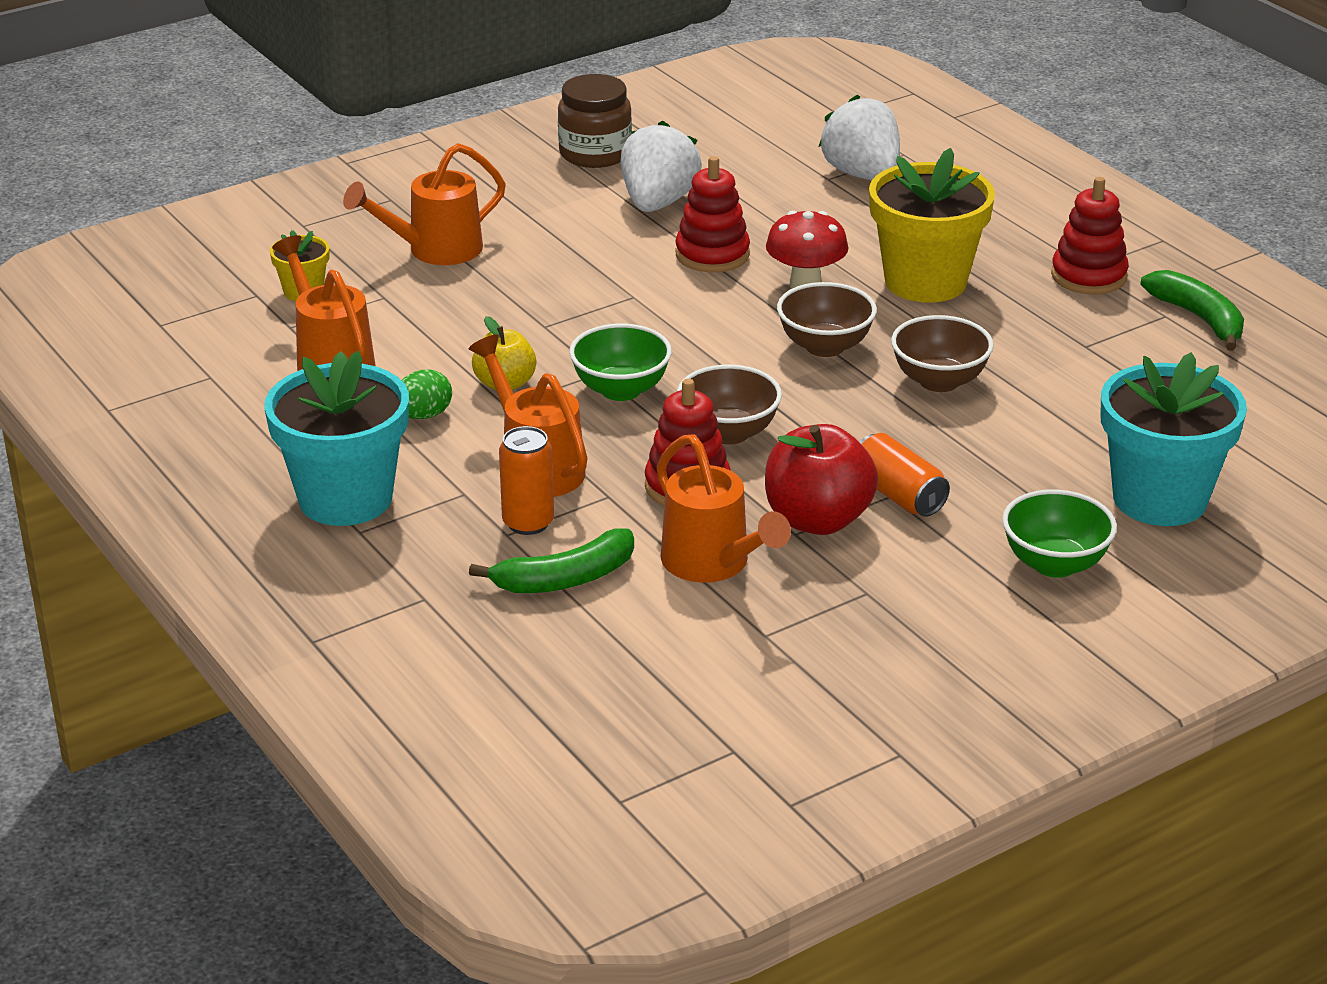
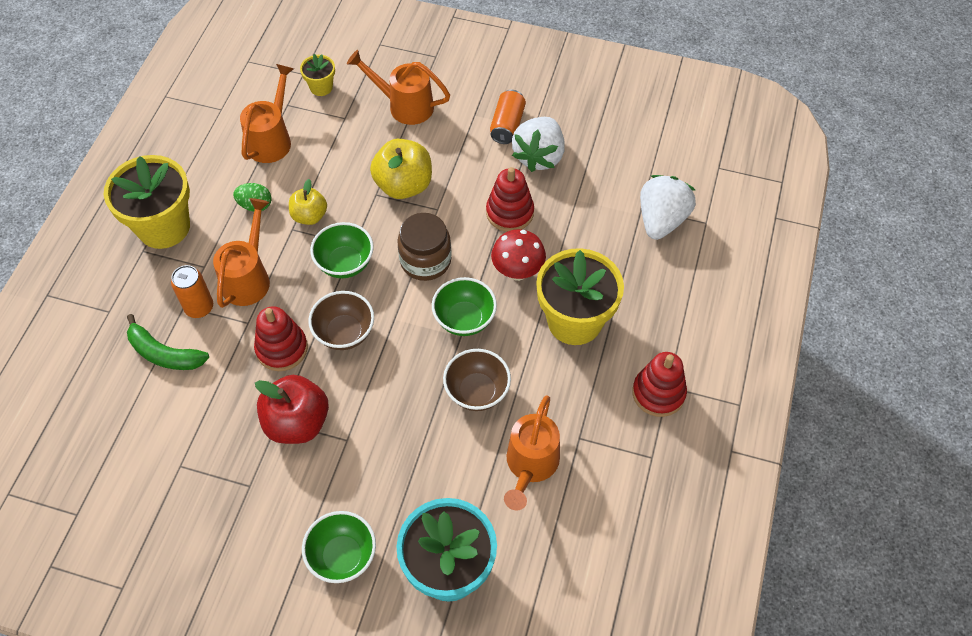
camera: 50 degrees right, 25 degrees up
turquoise flower pot [264,351,409,526] -> yellow flower pot [104,155,190,249]
brown jar [558,74,632,168] -> brown jar moved to [397,213,452,281]
white strawberry [621,120,702,212] -> white strawberry turned 135 degrees clockwise [512,117,565,172]
orange watering can [656,434,791,583] -> orange watering can moved to [504,395,560,511]
brown bowl [777,282,877,357] -> green bowl [432,277,497,336]
orange can [859,433,950,517] -> orange can moved to [490,90,526,144]
green banana [1140,270,1244,351] -> none
none -> yellow apple [370,139,432,199]

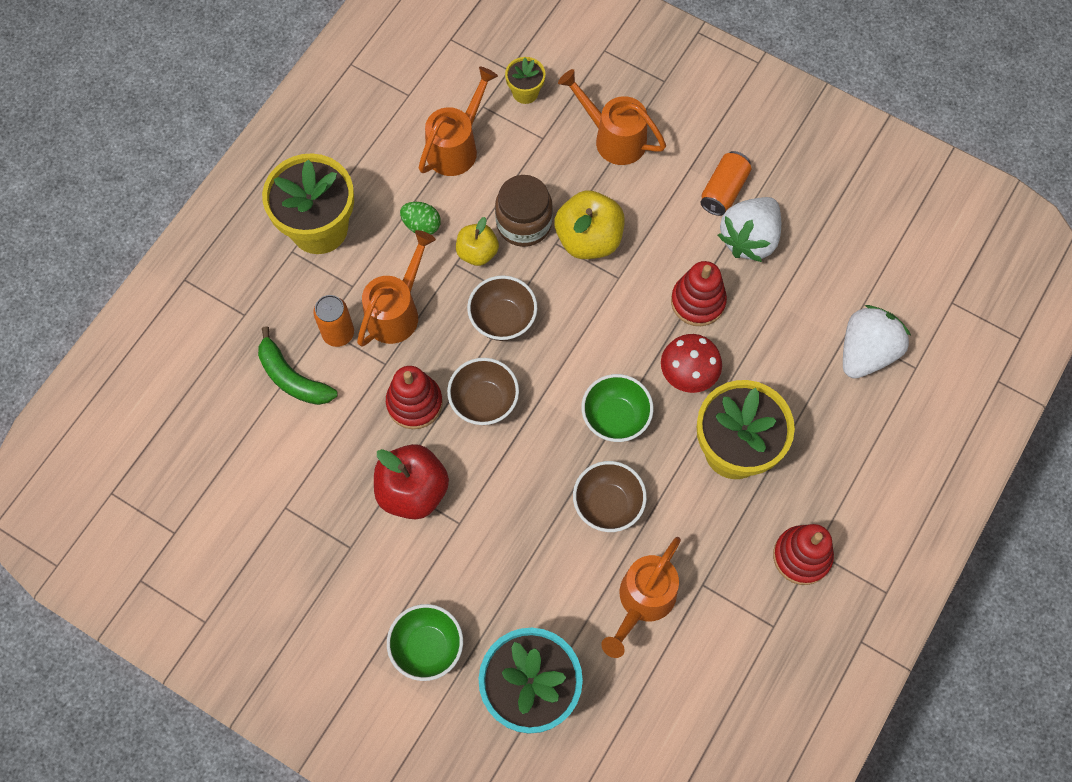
camera: 15 degrees right, 10 degrees up
green bowl [310,222,374,278] -> brown bowl [467,276,537,341]
brown jar [397,213,452,281] -> brown jar moved to [495,175,553,247]

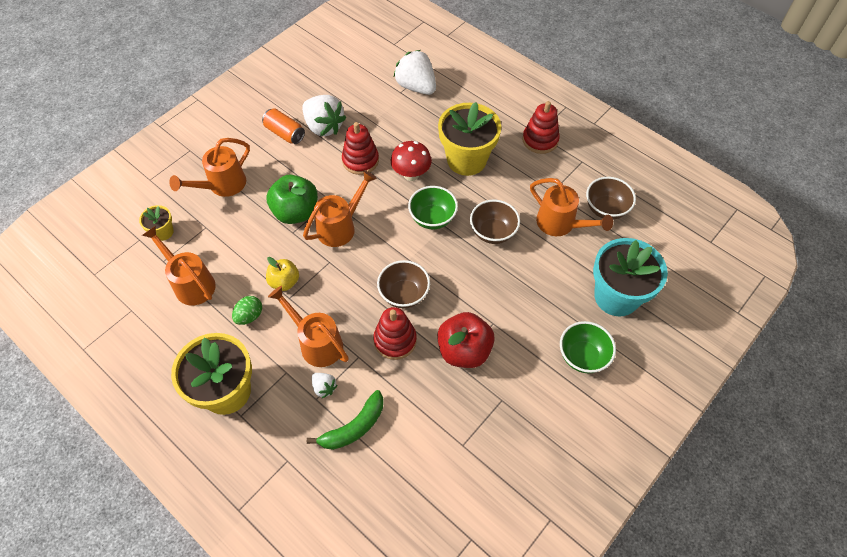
camera: 80 degrees left, 10 degrees down
orange can [314,295,354,347] -> white strawberry [312,373,337,398]
brown bowl [467,276,537,341] -> brown bowl moved to [586,177,636,220]
brown jar [495,175,553,247] -> none
yellow apple [555,190,625,259] -> green apple [266,175,318,224]
none -> orange watering can [303,170,377,247]

